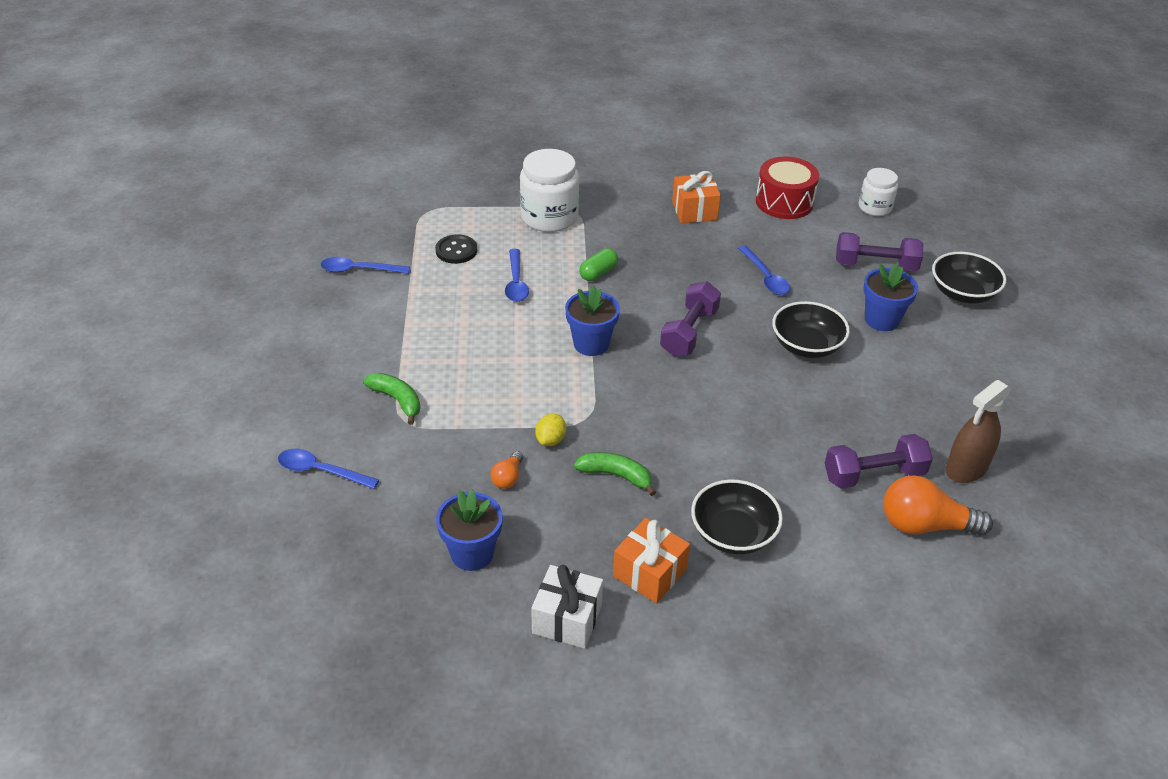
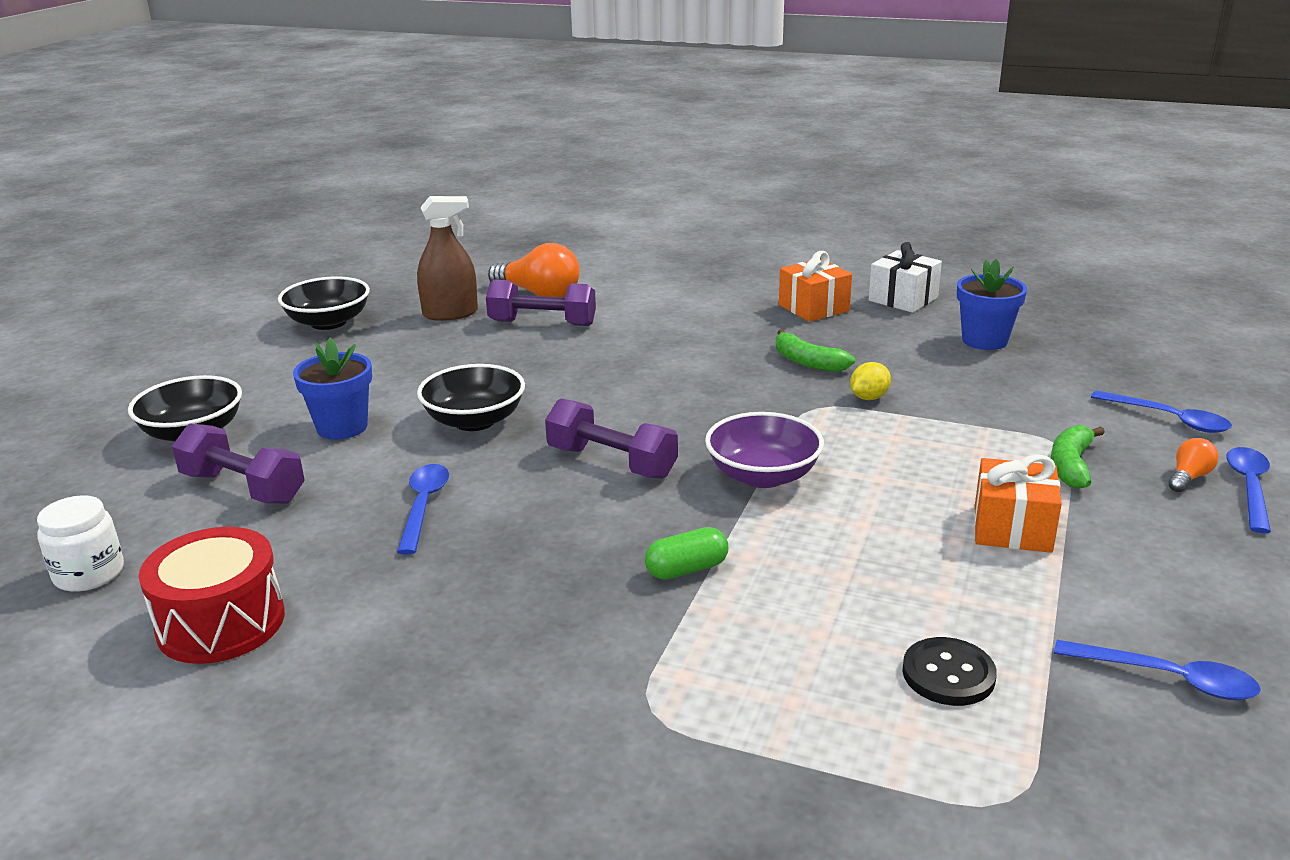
camera: 155 degrees left, 15 degrees down
green banana [363,373,420,425] -> green banana turned 45 degrees clockwise [1051,425,1105,489]
orange light bulb [491,451,523,489] -> orange light bulb moved to [1168,438,1219,492]
blue spoon [505,249,529,302] -> blue spoon moved to [1226,447,1271,533]
white jar [520,149,579,232] -> none
blue flower pot [565,286,620,356] -> purple bowl [705,412,824,488]
purple dumbbell [660,281,721,356] -> purple dumbbell turned 75 degrees clockwise [545,398,678,479]
orange gift [672,171,721,223] -> orange gift moved to [974,454,1062,553]
black bowl [691,479,783,555] -> black bowl moved to [278,277,370,330]

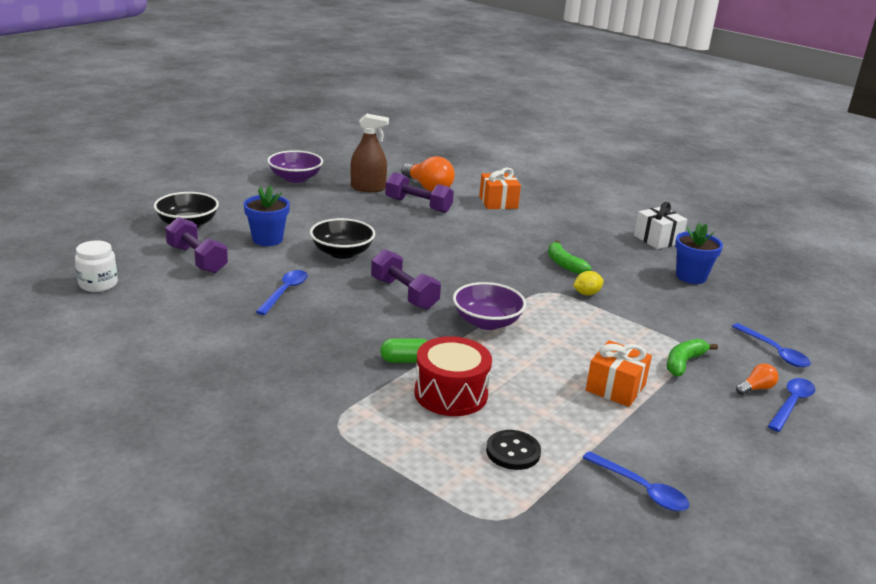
camera: 15 degrees right, 0 degrees up
red drum [139,527,285,664] -> red drum moved to [414,336,492,416]
black bowl [278,277,370,330] -> purple bowl [267,150,323,183]
orange gift [779,251,852,322] -> orange gift moved to [479,167,521,209]

